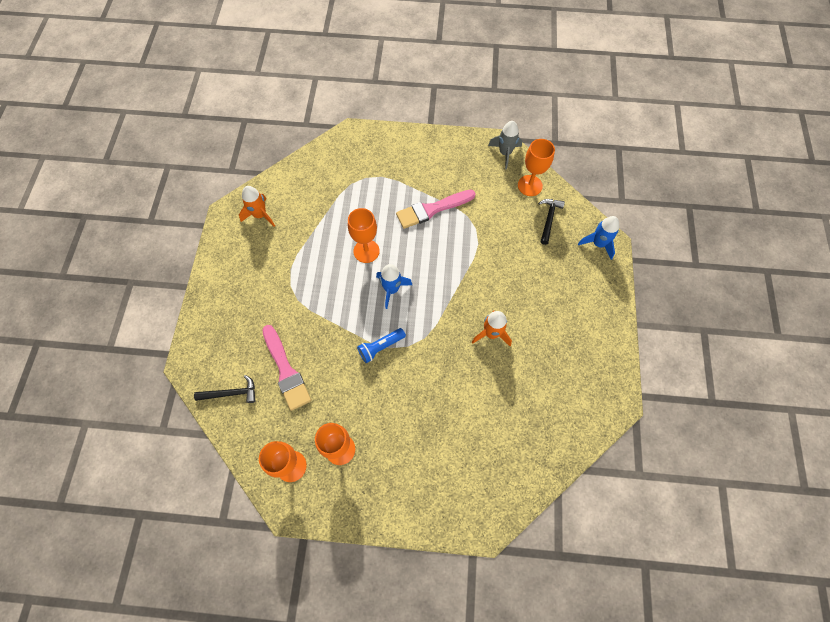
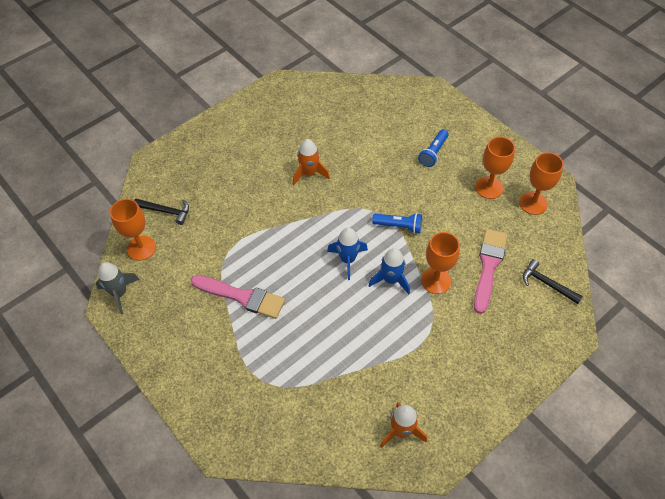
camera: 135 degrees left, 10 degrees down
orange goblet [348,208,380,263] -> orange goblet moved to [421,232,460,294]
black hammer [538,199,565,245] -> black hammer turned 135 degrees counterclockwise [134,199,189,225]
blue rocket [578,216,619,260] -> blue rocket moved to [368,248,410,294]
none -> blue flashlight [418,129,449,167]

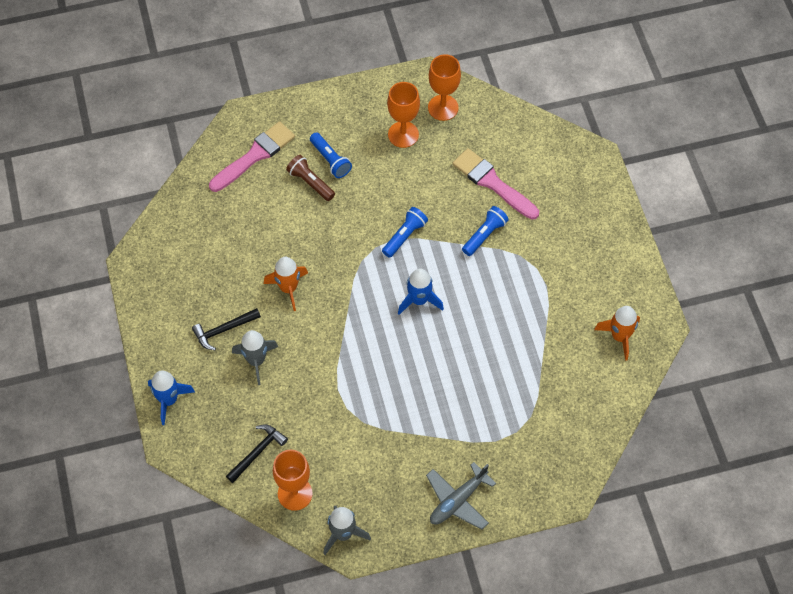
camera: 65 degrees left, 5 degrees up
pink brush [191,275,285,319] -> pink brush moved to [209,121,295,192]
blue rocket [368,248,410,294] -> blue rocket moved to [148,371,195,425]
orange goblet [421,232,460,294] -> blue flashlight [462,206,509,256]
black hammer [523,259,583,304] -> black hammer moved to [192,308,261,350]
none -> grey rocket [232,330,278,385]
none -> brown flashlight [286,155,335,201]
none -> grey plane [426,462,496,530]

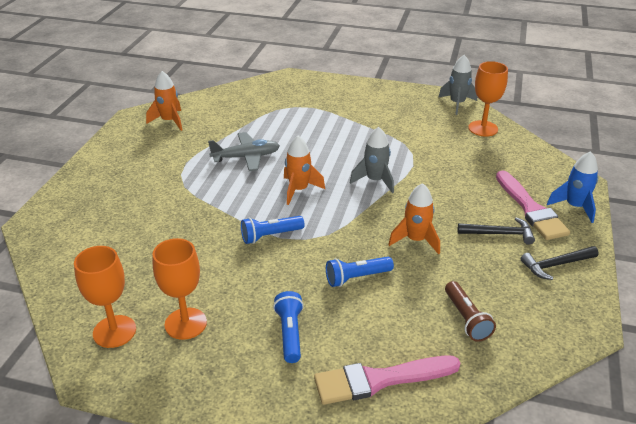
camera: 150 degrees left, 25 degrees down
black hammer [226,424,288,483] -> black hammer moved to [521,246,599,280]
grey rocket [232,330,278,385] -> grey rocket moved to [350,127,394,193]
brown flashlight [286,155,335,201] -> brown flashlight moved to [445,281,496,342]
blue rocket [398,269,444,315] -> orange rocket [284,136,325,205]
grey plane [426,462,496,530] -> grey plane moved to [208,132,280,171]
pink brush [452,148,539,220] -> pink brush moved to [496,170,570,240]
blue flashlight [462,206,509,256] -> blue flashlight moved to [326,257,394,287]

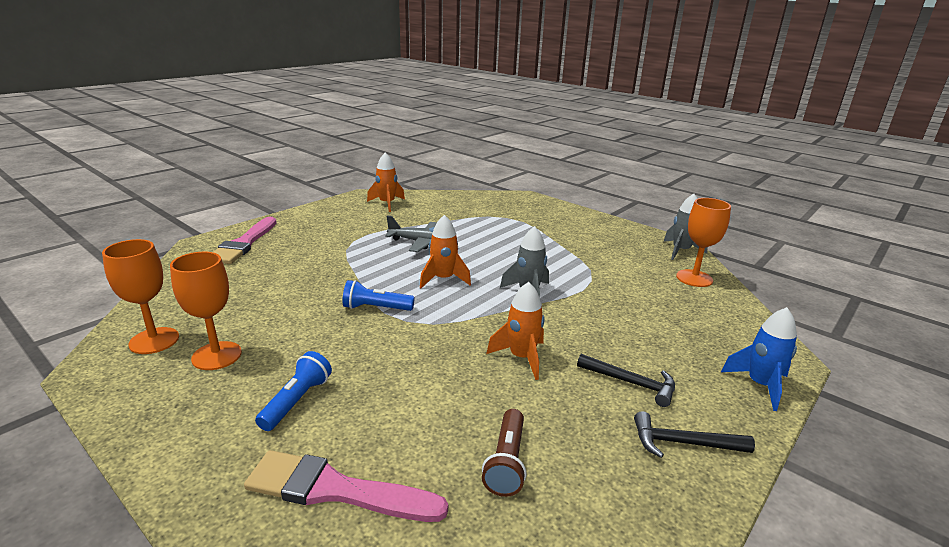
camera: 25 degrees right, 10 degrees down
blue flashlight [326,257,394,287] -> none
pink brush [496,170,570,240] -> pink brush moved to [213,217,277,264]

